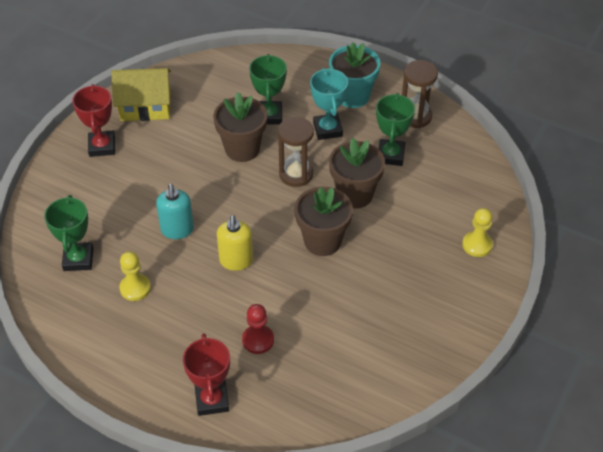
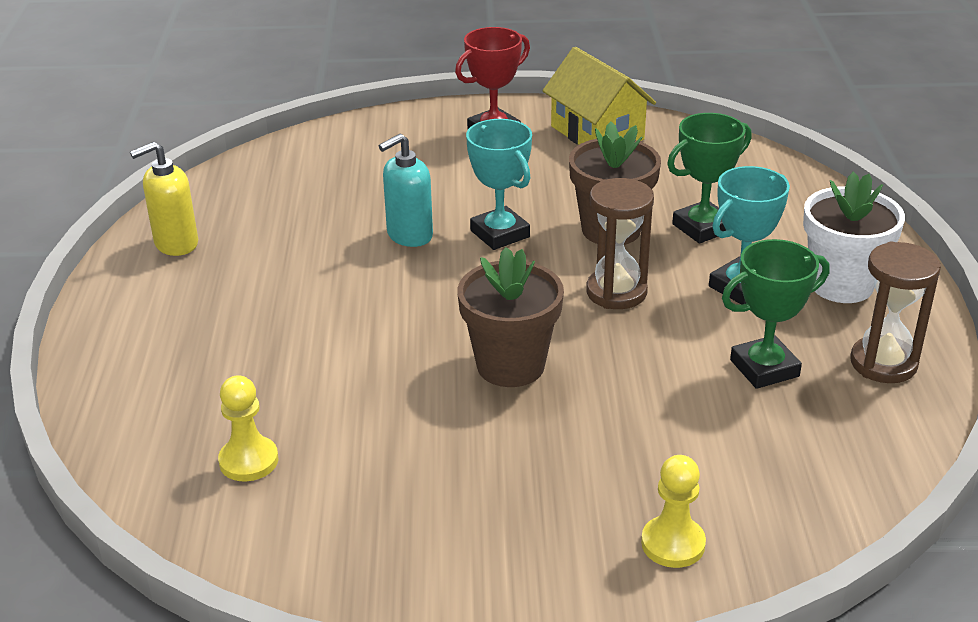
camera: 60 degrees right, 15 degrees down
green trophy [44,195,94,271] -> none
yellow pawn [119,252,151,301] -> yellow pawn moved to [218,375,278,481]
red trophy [183,333,230,416] -> none
yellow soap dispenser [217,215,253,271] -> yellow soap dispenser moved to [130,142,198,256]
red pawn [242,304,274,354] -> none
turquoise flower pot [329,42,381,108] -> white flower pot [803,172,905,303]
brown flower pot [329,138,385,209] -> none
none -> turquoise trophy [466,119,532,250]

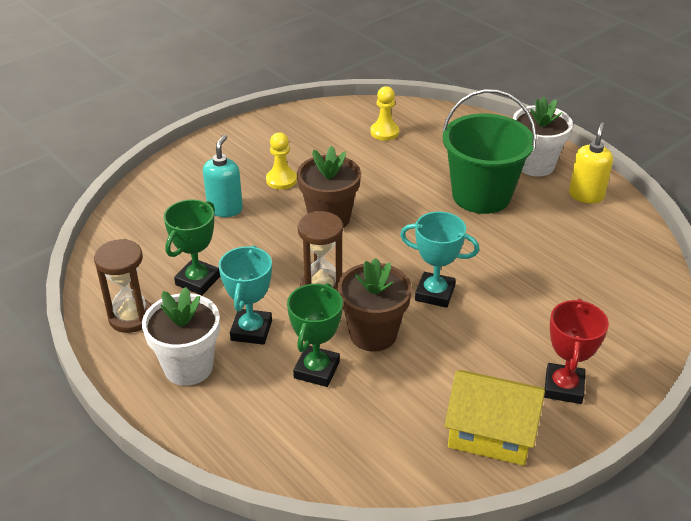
camera: 140 degrees right, 5 degrees up
turquoise soap dispenser [379,134,433,247] -> turquoise soap dispenser moved to [203,135,243,217]
yellow pawn [641,455,706,568] -> yellow pawn moved to [266,132,297,190]
none -> green bucket [442,89,536,214]
none -> white flower pot [513,97,573,177]

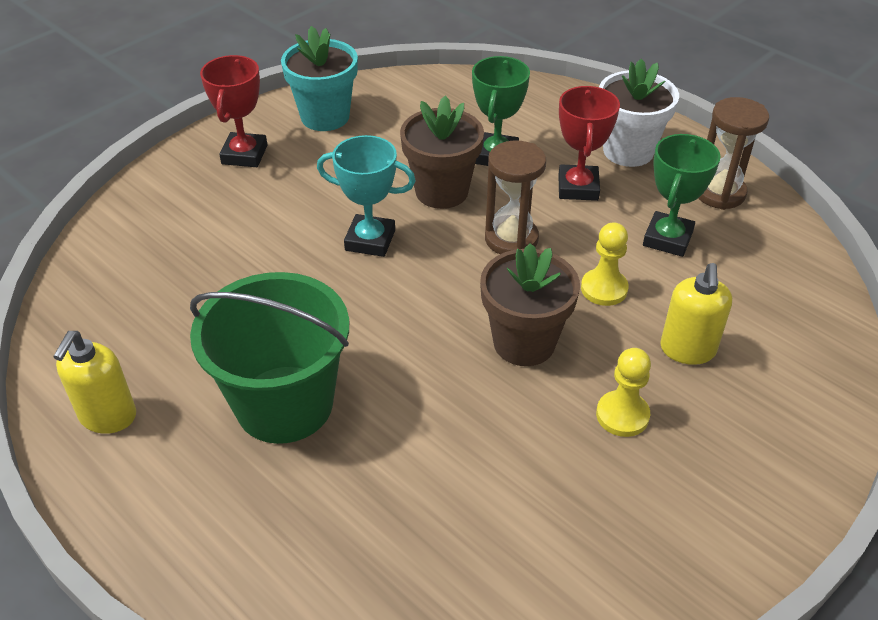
camera: 175 degrees right, 5 degrees up
turquoise soap dispenser [203,135,243,217] -> yellow soap dispenser [660,263,732,365]
turquoise trophy [219,245,272,345] -> red trophy [558,86,620,201]
yellow pawn [370,86,399,141] -> yellow pawn moved to [581,222,629,306]
yellow house [444,370,545,466] -> turquoise flower pot [281,26,358,131]
white flower pot [513,97,573,177] -> none

